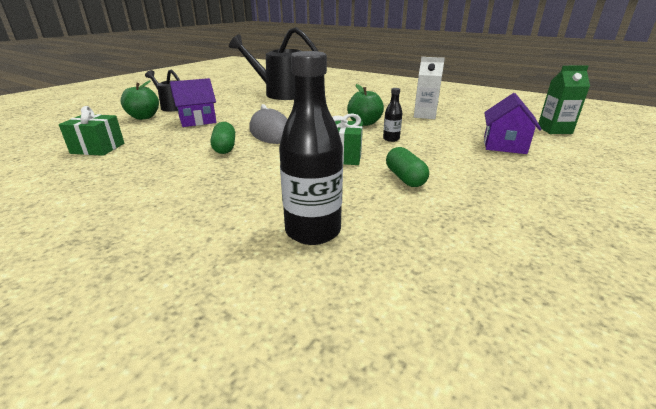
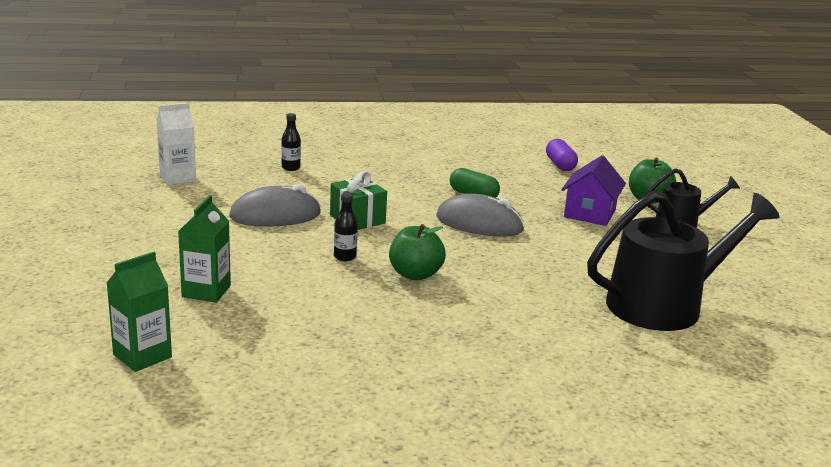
camera: 135 degrees right, 5 degrees down
green gift [59,106,124,156] -> purple capsule [546,139,578,171]
black bottle [279,51,343,245] -> black bottle [281,113,301,171], size x0.48
green capsule [386,147,429,187] -> grey mouse [229,184,321,227]
white carton [414,57,445,119] -> white carton moved to [156,103,196,185]
purple house [484,93,542,154] -> green carton [178,195,231,303]

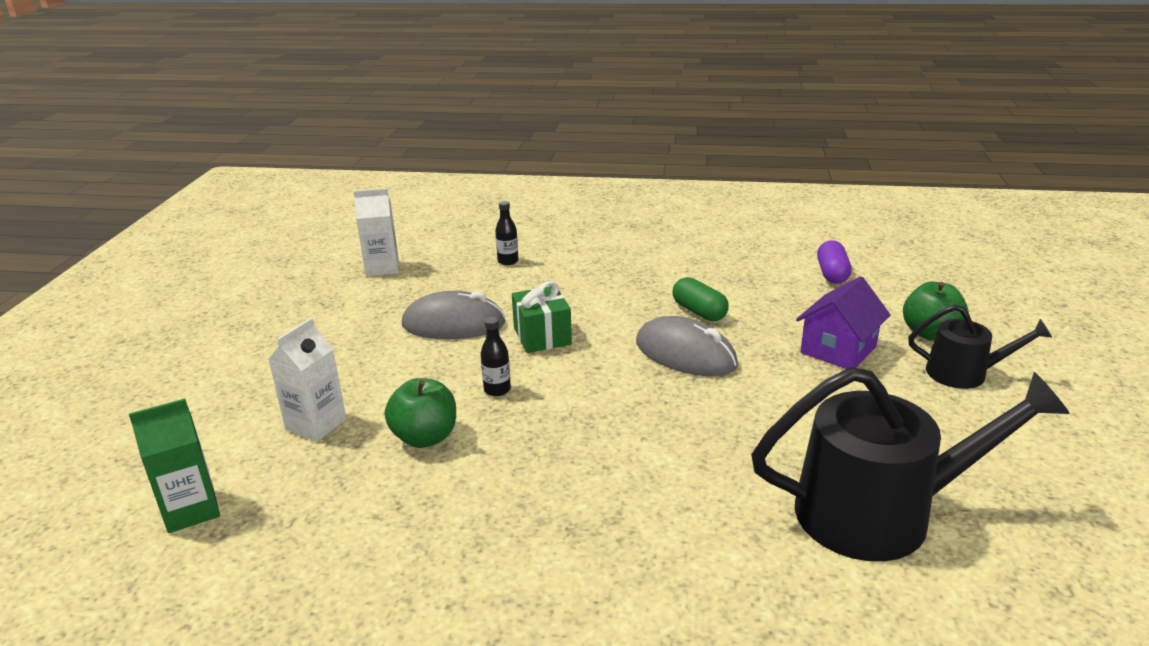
camera: 20 degrees right, 5 degrees up
green carton [178,195,231,303] -> white carton [268,318,346,442]
green apple [389,224,446,280] -> green apple moved to [385,378,456,448]

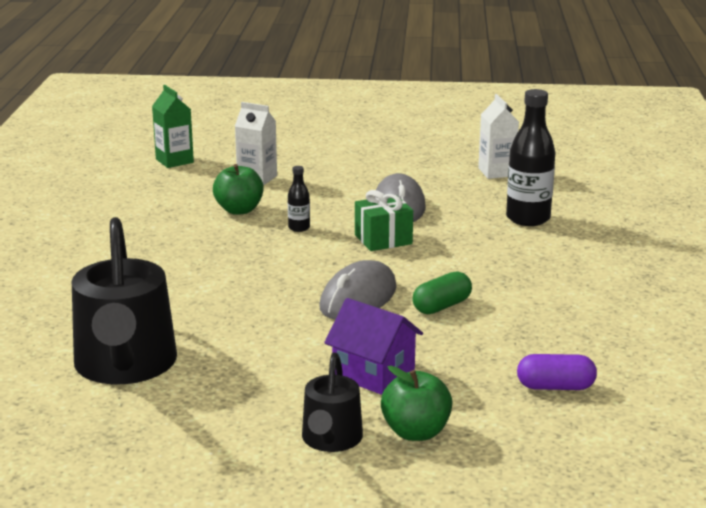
camera: 85 degrees right, 5 degrees down
black bottle [495,201,519,265] -> black bottle [506,89,555,226], size x2.06

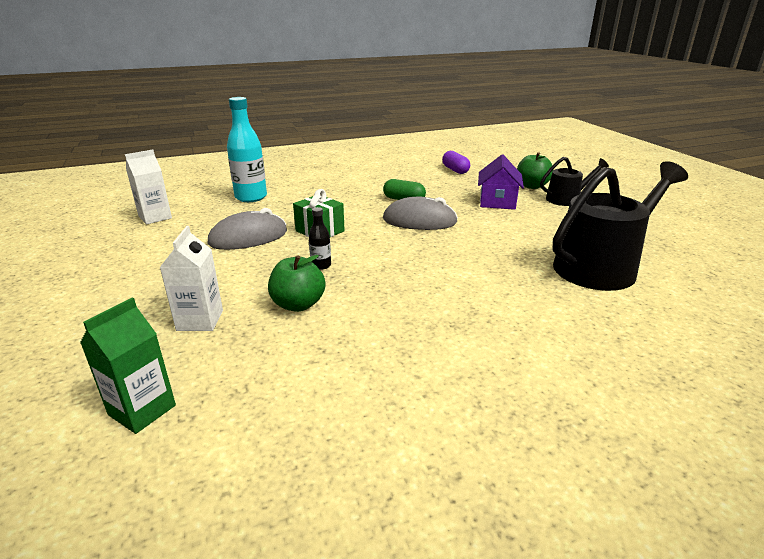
camera: 115 degrees left, 5 degrees up
black bottle [506,89,555,226] -> turquoise bottle [227,97,267,202]

